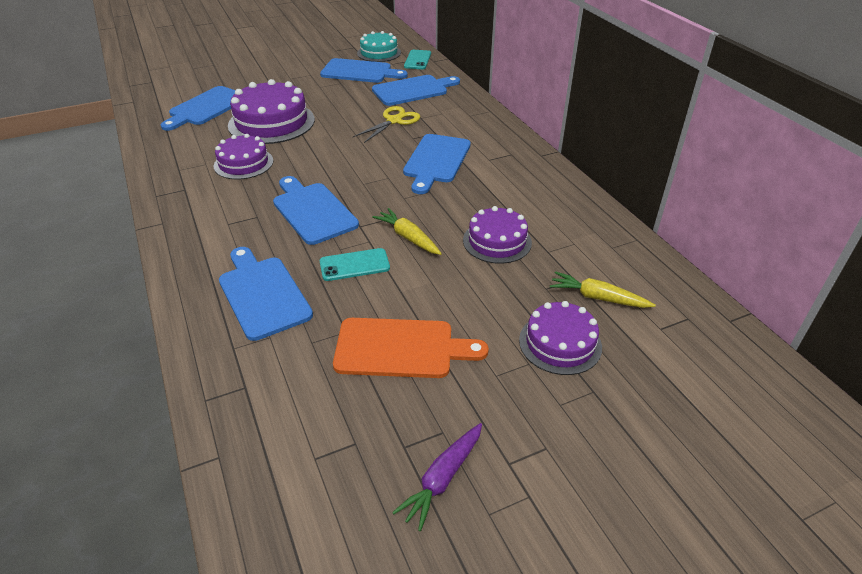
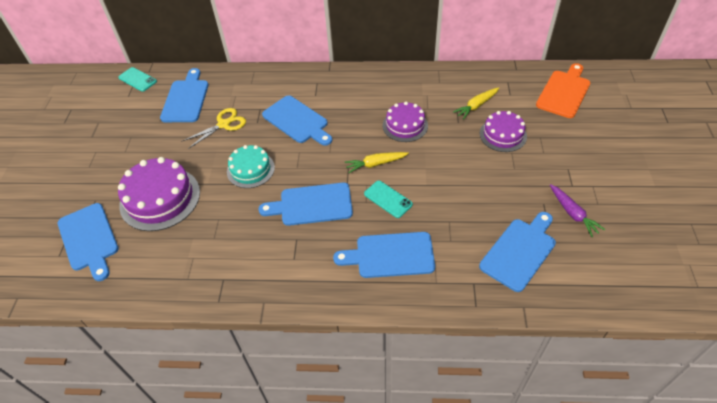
camera: 60 degrees left, 10 degrees up
purple cake [214,134,273,180] -> none
blue cutting board [320,58,408,83] -> blue cutting board moved to [479,212,556,292]
turquoise phone [320,248,390,281] -> turquoise phone turned 60 degrees counterclockwise [364,181,413,218]
orange cutting board [333,318,489,378] -> orange cutting board moved to [536,63,590,118]
yellow scissors [353,106,420,143] -> yellow scissors turned 75 degrees clockwise [181,108,246,149]
turquoise cake [357,31,401,62] -> turquoise cake moved to [227,145,275,188]

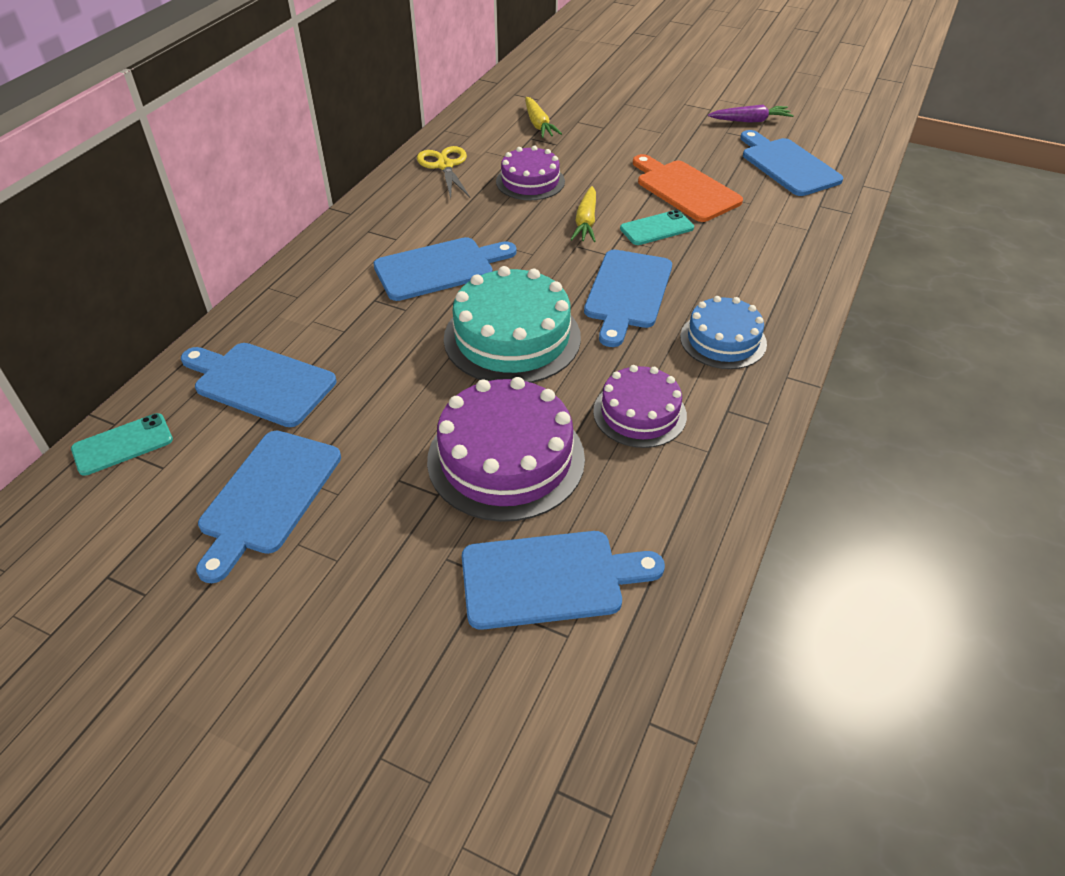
camera: 70 degrees left, 5 degrees down
yellow scissors [181,108,246,149] -> yellow scissors moved to [417,146,470,198]
turquoise cake [227,145,275,188] -> turquoise cake [444,266,581,383], size x1.61
blue cutting board [333,232,435,278] -> blue cutting board moved to [196,431,341,583]
purple cake [480,111,527,152] -> purple cake moved to [593,365,687,448]
orange cutting board [536,63,590,118] -> orange cutting board moved to [633,154,743,222]
none -> blue cake [680,296,767,369]

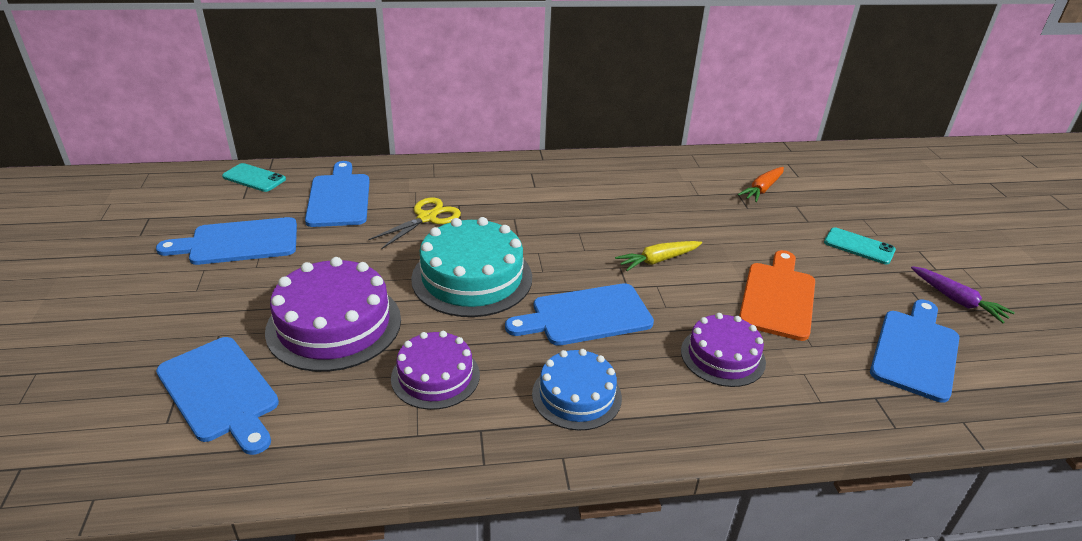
camera: 55 degrees right, 10 degrees down
blue cutting board [373,237,517,301] -> none
yellow scissors [417,146,470,198] -> yellow scissors moved to [368,197,461,249]
purple cake [496,146,565,200] -> purple cake moved to [681,313,766,387]
yellow carrot [525,97,562,138] -> orange carrot [738,167,784,202]
turquoise phone [620,210,694,245] -> turquoise phone moved to [824,227,896,264]

